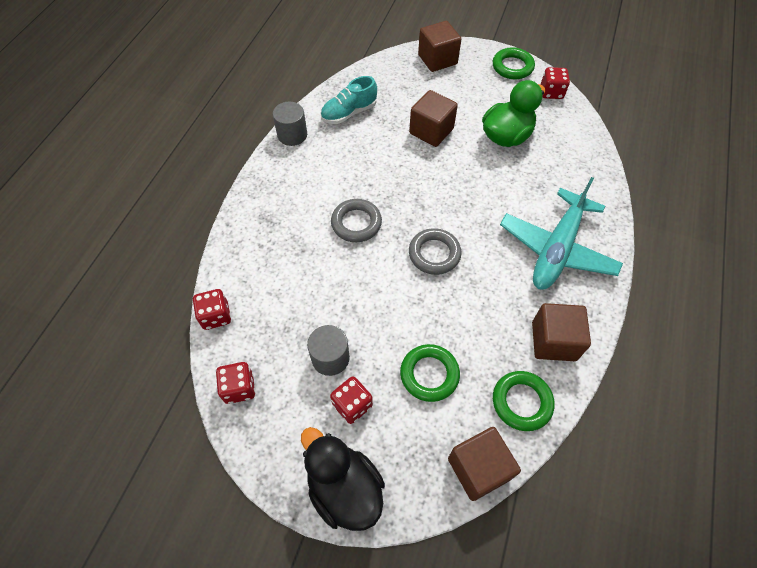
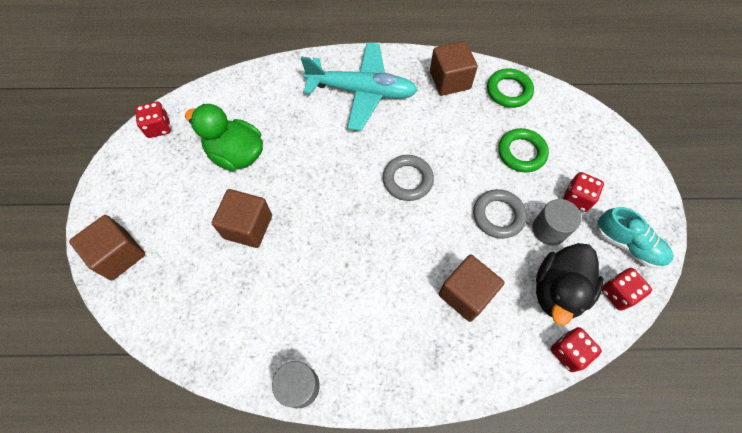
camera: 110 degrees left, 5 degrees up
black duck [301,427,385,531] -> black duck moved to [536,243,604,326]
turquoise shoe [321,76,377,124] -> turquoise shoe moved to [597,207,674,269]
grey ring [331,199,382,242] -> grey ring moved to [473,189,527,239]
brown cube [448,427,521,501] -> brown cube moved to [439,255,504,322]
green ring [493,47,535,79] -> none

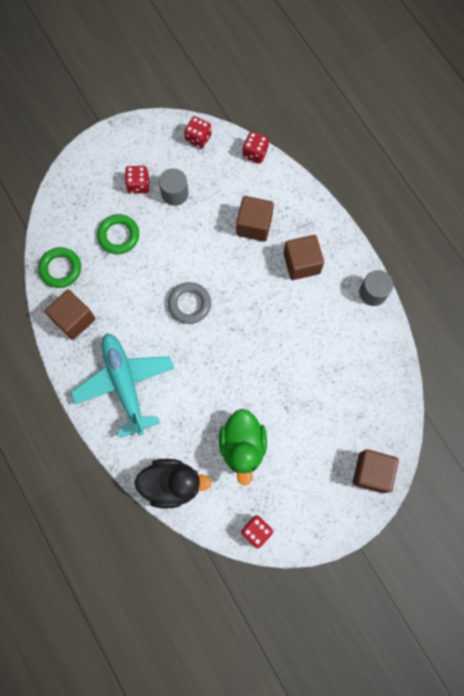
camera: 120 degrees left, 10 degrees up
brown cube [212,189,272,248] -> brown cube moved to [283,235,324,280]
grey ring [473,189,527,239] -> none
black duck [536,243,604,326] -> black duck moved to [134,459,212,509]
turquoise shoe [597,207,674,269] -> none

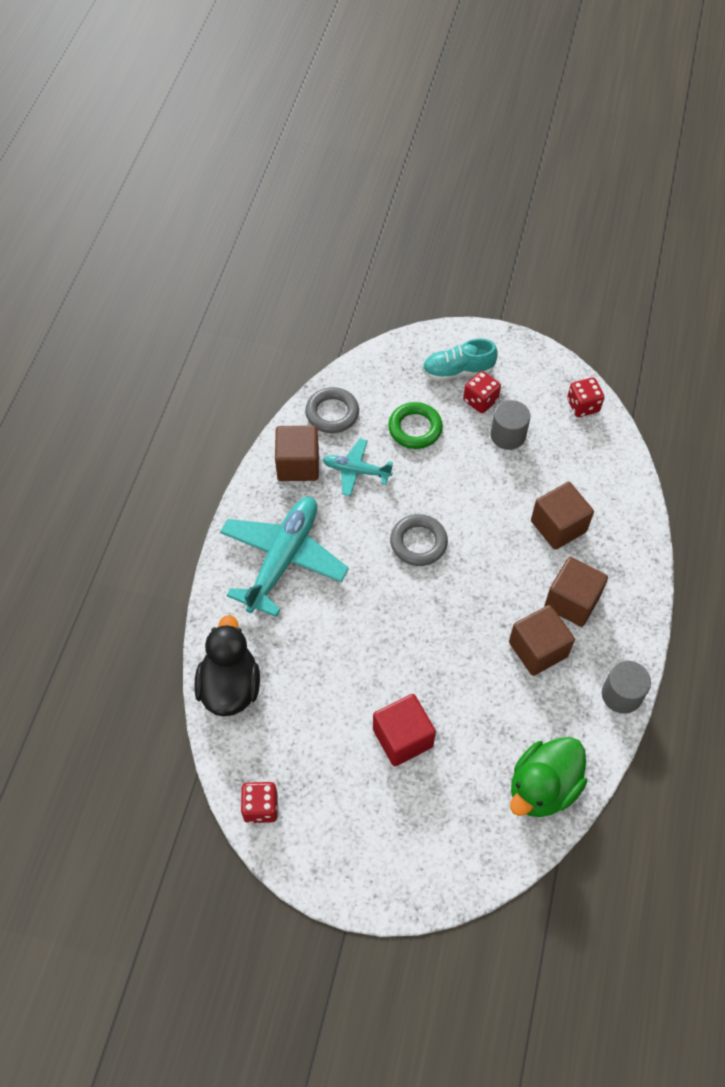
camera: 45 degrees right, 15 degrees down
green ring [38,247,81,288] -> grey ring [305,387,359,433]
black duck [134,459,212,509] -> black duck turned 135 degrees counterclockwise [195,615,260,717]
green duck [219,409,267,485] -> green duck moved to [510,737,587,817]
red dice [243,132,269,163] -> none
brown cube [353,449,399,493] -> brown cube moved to [509,605,575,676]
none -> turquoise plane [323,439,393,496]
none -> red cube [373,694,436,766]
none -> turquoise shoe [422,339,498,381]

